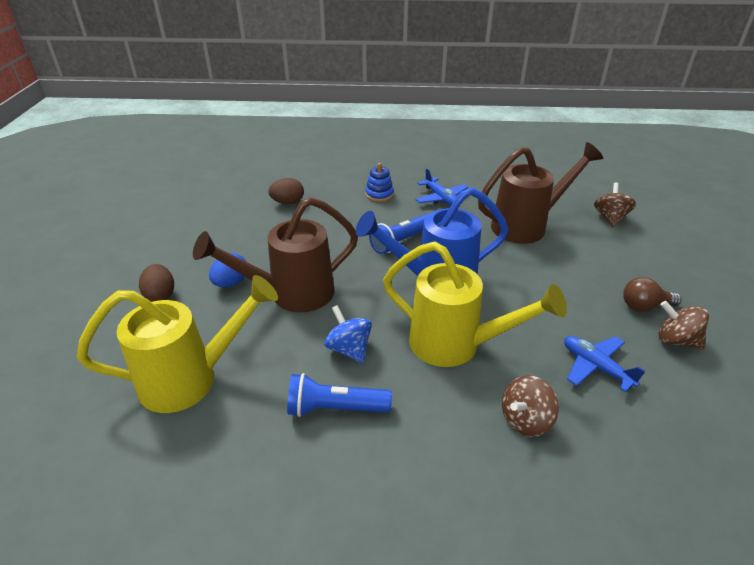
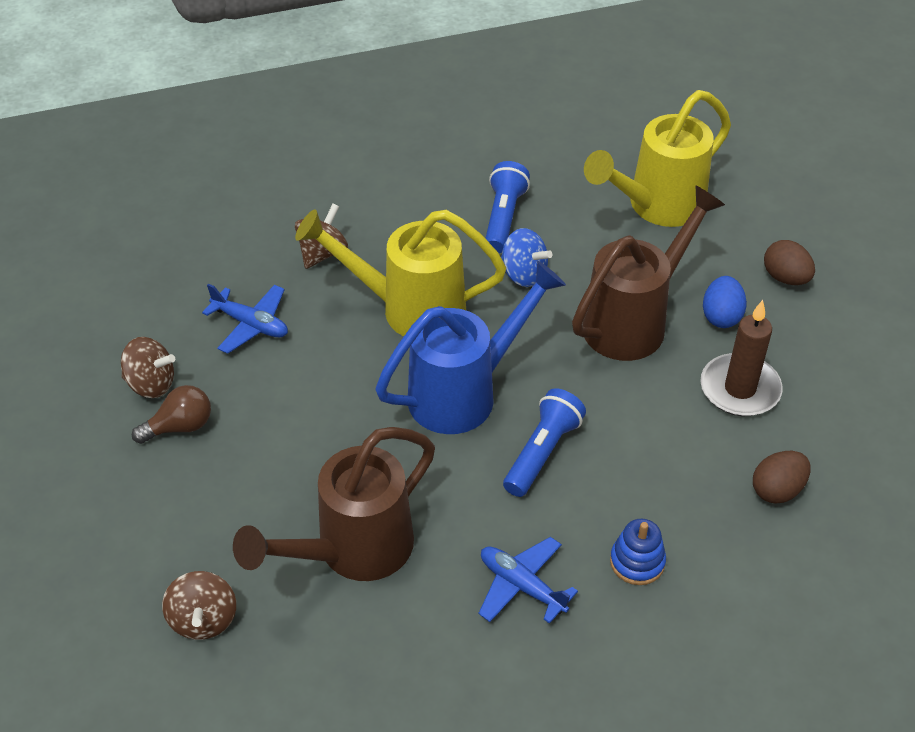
camera: 160 degrees right, 10 degrees up
blue flashlight [287,373,392,417] -> blue flashlight turned 60 degrees counterclockwise [485,161,530,253]
none -> brown candle [700,300,783,416]

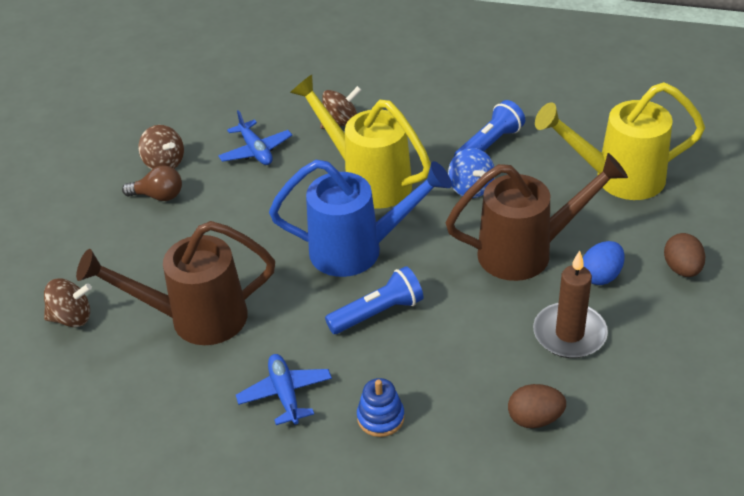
camera: 35 degrees right, 5 degrees down
brown spinning top [162,571,236,640] -> brown spinning top turned 120 degrees counterclockwise [44,278,92,327]

